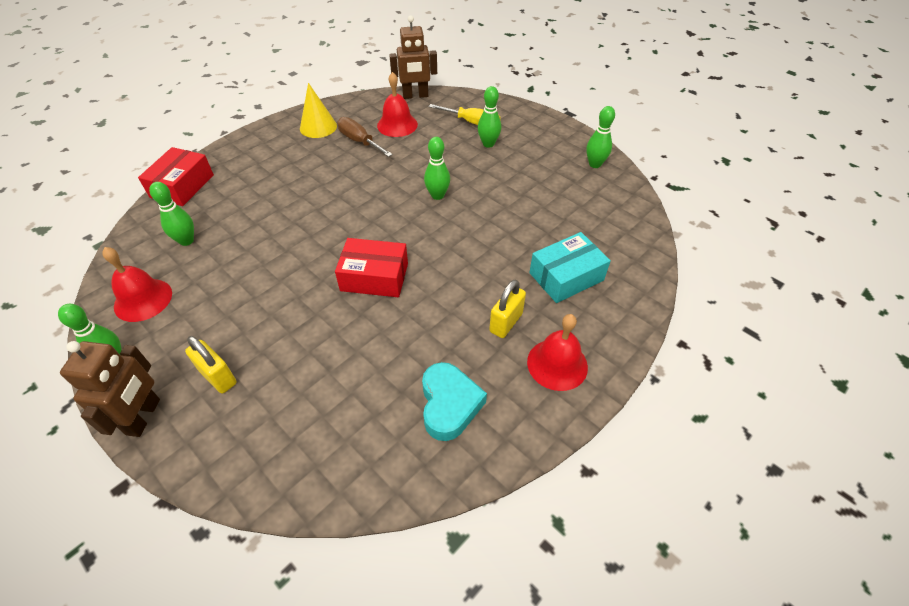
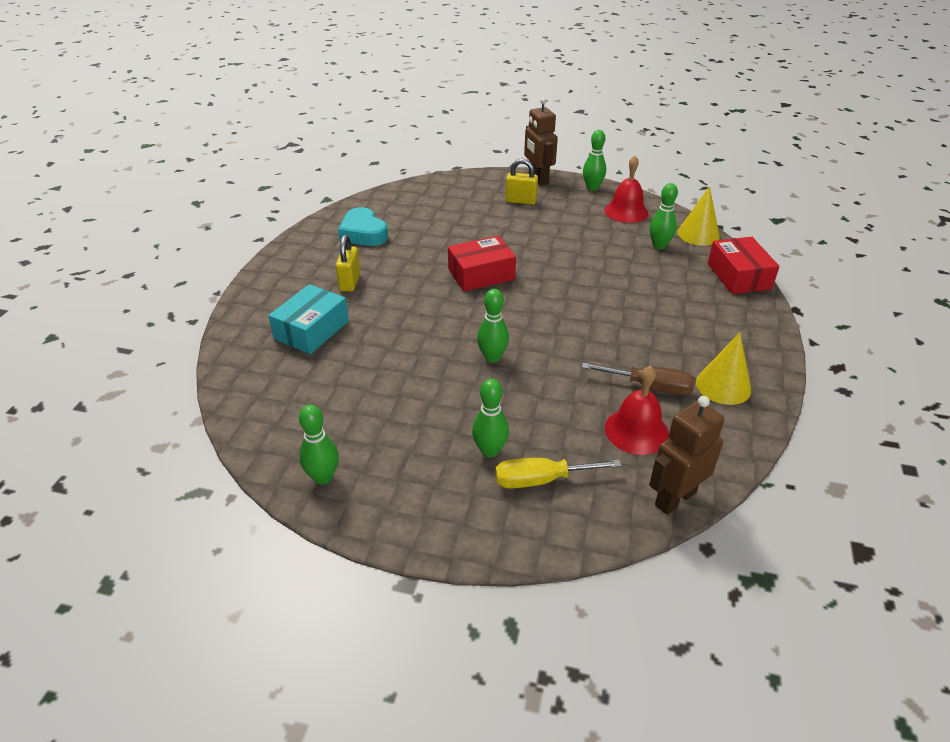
camera: 150 degrees right, 10 degrees down
red bell [527,314,588,391] -> none
none -> yellow cone [677,186,720,246]

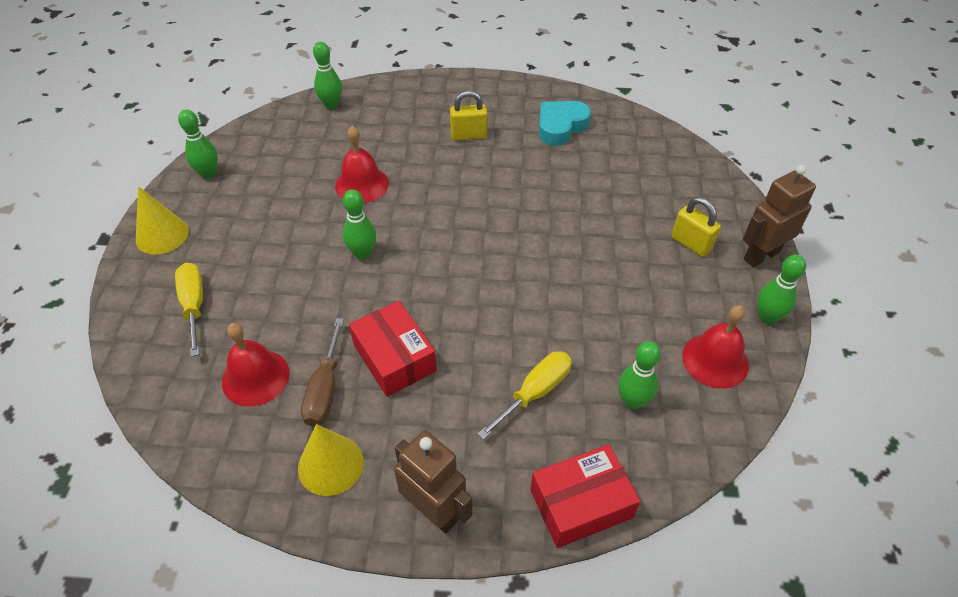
camera: 80 degrees right, 10 degrees up
turquoise box [268,284,349,354] -> none
red box [448,236,516,292] -> red box moved to [349,301,437,397]
green bowling pin [472,379,509,458] -> green bowling pin moved to [313,42,342,109]
yellow padlock [505,159,538,205] -> yellow padlock turned 45 degrees counterclockwise [672,197,721,257]
brown robot [649,396,724,515] -> brown robot moved to [394,431,472,534]
yellow cone [677,186,720,246] -> yellow cone moved to [136,187,189,255]
none -> red bell [335,126,389,203]
none -> yellow screwdriver [477,351,572,440]

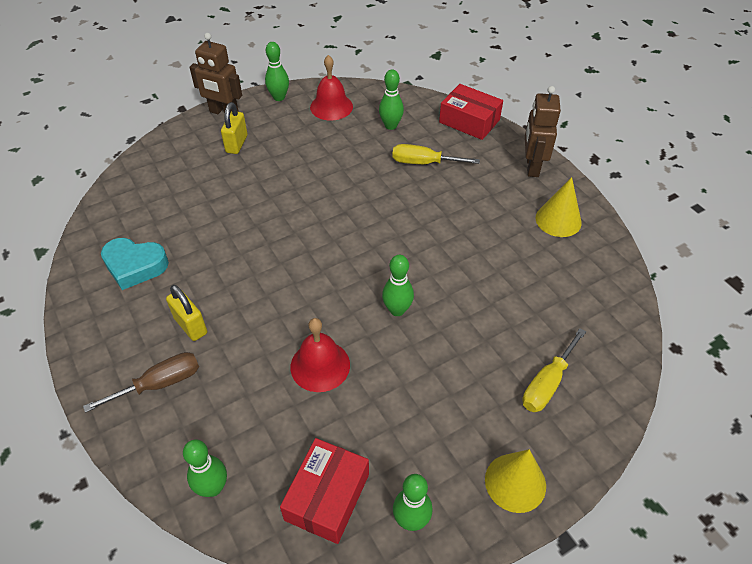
camera: 125 degrees left, 0 degrees up
red bell [222,323,290,407] -> none
brown screwdriver [301,318,344,427] -> brown screwdriver moved to [83,352,199,413]
red box [349,301,437,397] -> red box moved to [280,438,369,544]

